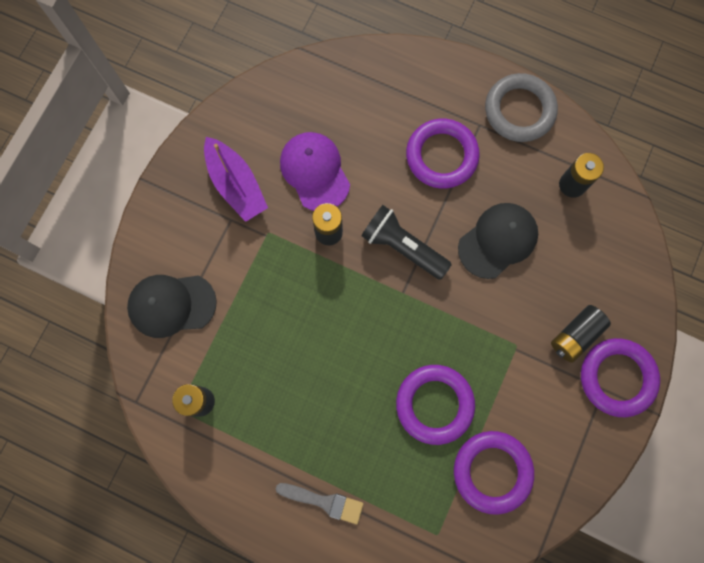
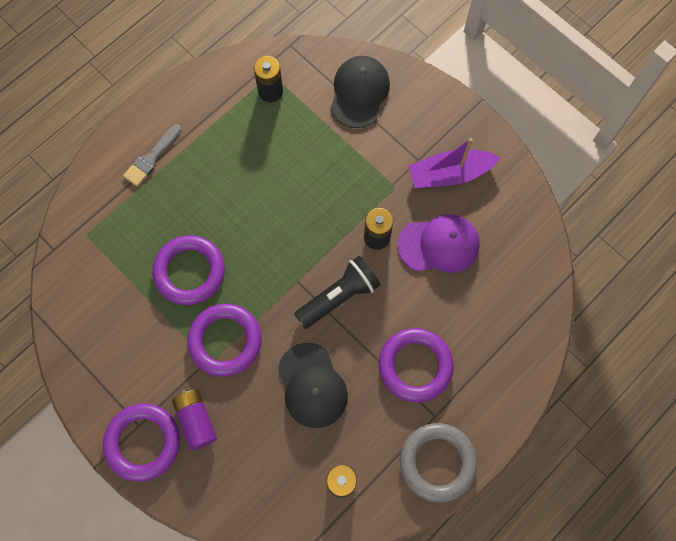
camera: 110 degrees right, 5 degrees down
purple ring [454,431,534,515] -> purple ring moved to [187,304,262,377]
black battery [551,305,611,363] -> purple battery [172,389,217,450]

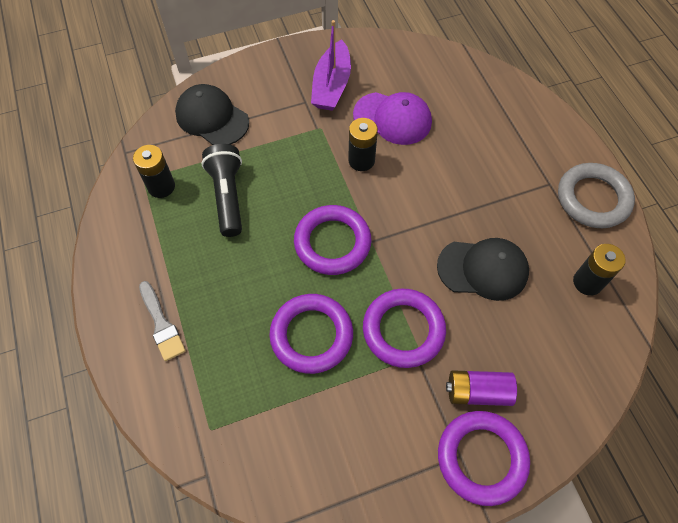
camera: 65 degrees left, 10 degrees down
black flashlight [294,256,381,329] -> black flashlight moved to [201,144,242,237]
purple ring [379,328,454,402] -> purple ring moved to [294,205,371,275]
purple cap [397,214,480,273] -> purple cap turned 90 degrees clockwise [353,92,432,145]

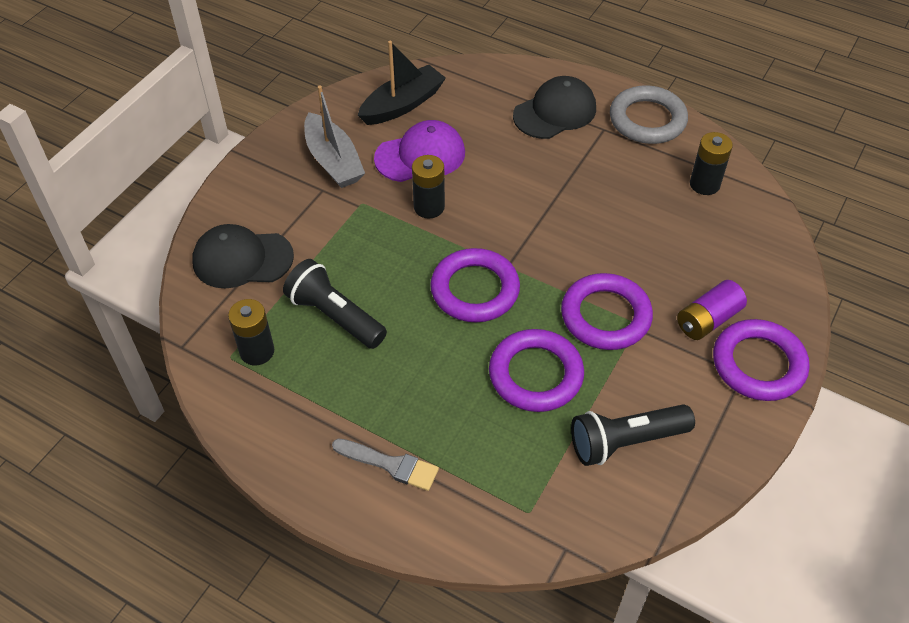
camera: 40 degrees left, 10 degrees down
purple boat [311,20,351,111] -> grey boat [304,85,365,188]
black cap [437,238,529,301] -> black cap moved to [513,76,596,139]
none -> black boat [358,41,446,125]
none -> black flashlight [571,404,695,466]

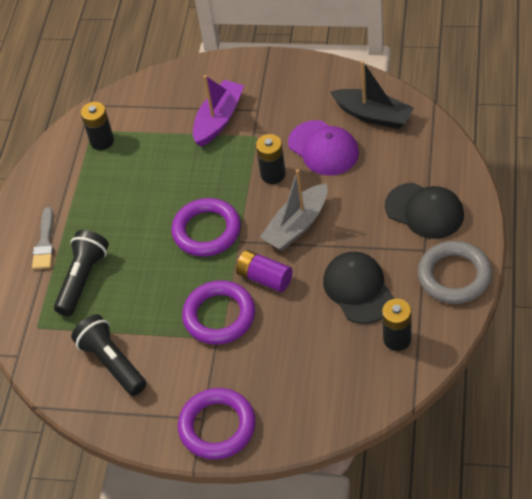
camera: 75 degrees right, 0 degrees up
black cap [192,224,294,288] -> black cap moved to [323,251,394,324]
black flashlight [283,259,387,349] -> black flashlight moved to [54,230,109,316]
grey boat [304,85,365,188] -> grey boat moved to [260,169,328,251]
purple ring [489,329,584,412] -> none
purple battery [677,280,747,340] -> purple battery moved to [236,250,293,292]
none -> purple boat [193,75,244,147]

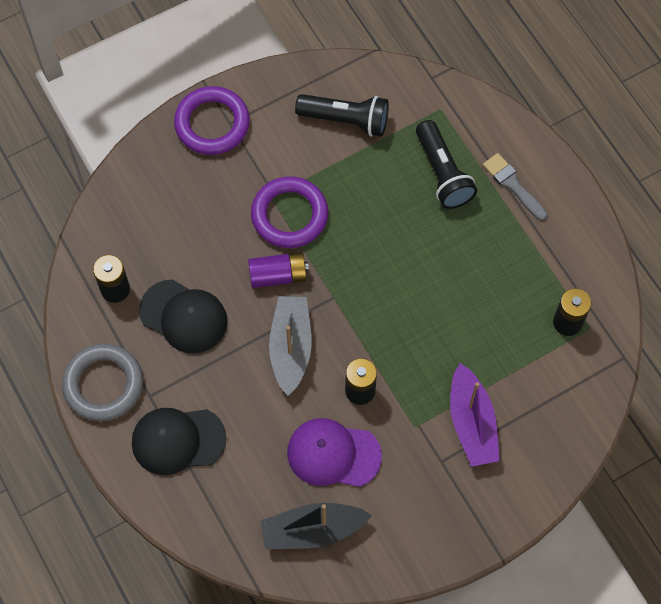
camera: 135 degrees right, 15 degrees up
purple ring [171,198,241,257] -> none

